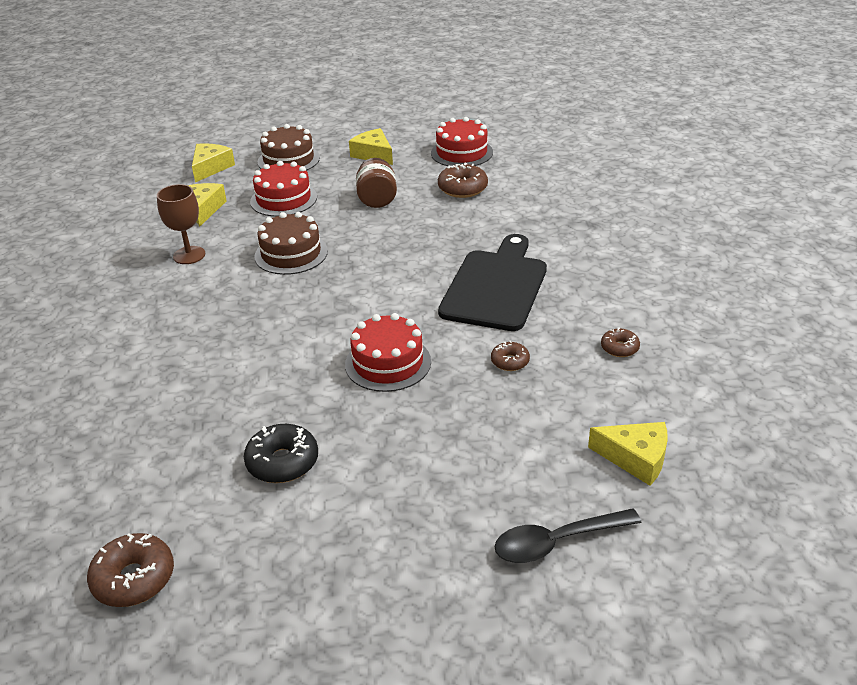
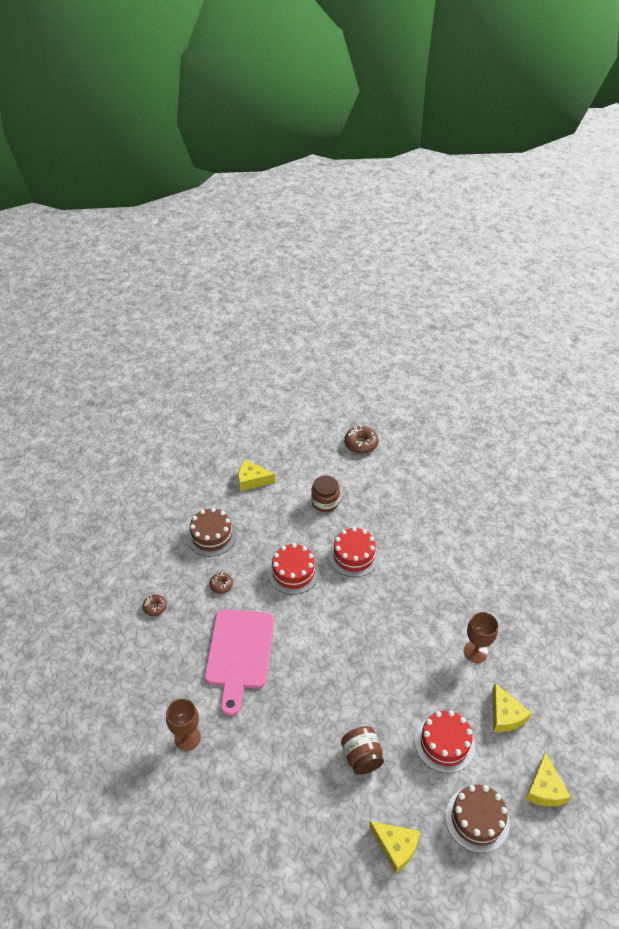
camera: 165 degrees right, 10 degrees up
black donut [244,424,318,483] -> brown jar [311,475,340,512]
brown cake [254,212,328,275] -> brown cake moved to [187,508,237,557]
red cake [431,117,493,166] -> red cake moved to [329,527,379,577]
brown donut [438,162,488,198] -> none
black cutting board [438,234,547,331] -> pink cutting board [204,609,274,716]
black spoon [494,509,642,563] -> none
yellow cheese [588,422,668,486] -> yellow cheese moved to [238,460,275,491]
none -> brown goblet [166,699,201,751]

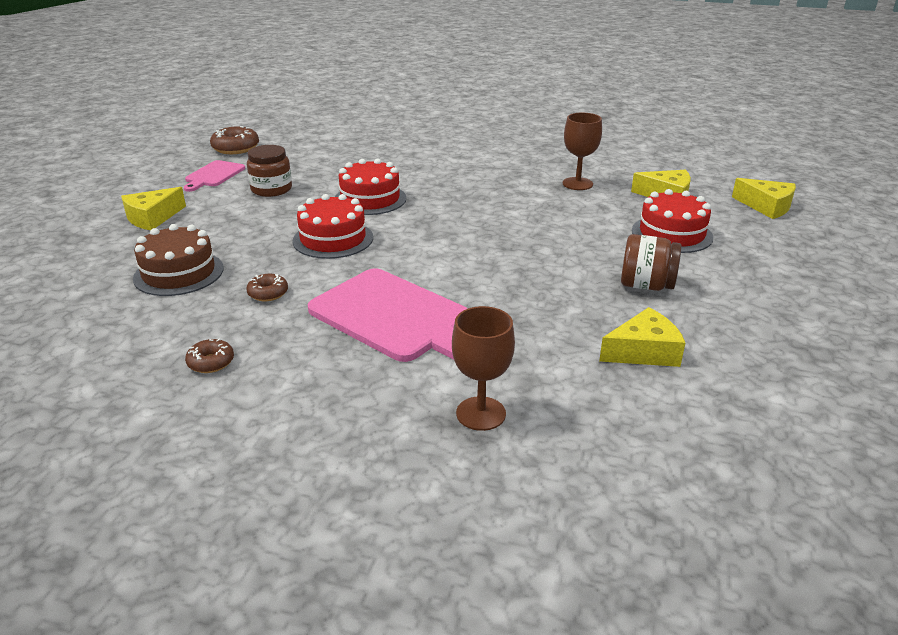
camera: 55 degrees left, 15 degrees down
yellow cheese [369,821,420,874] -> yellow cheese moved to [599,307,685,367]
brown cake [445,785,510,853] -> none
none -> pink cutting board [184,160,245,192]

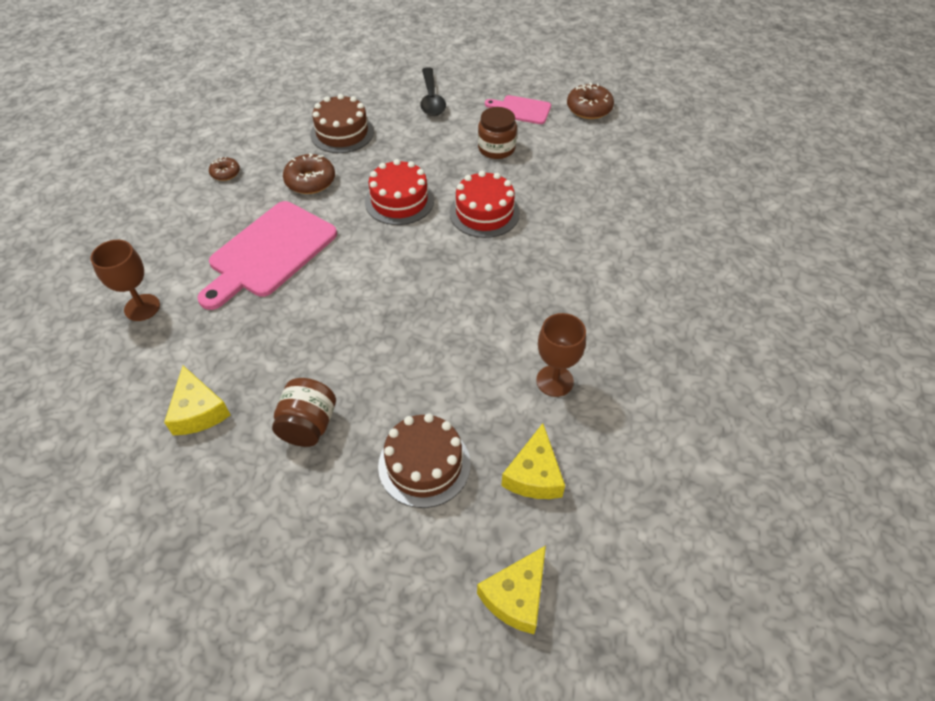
camera: 85 degrees right, 20 degrees up
yellow cheese [121,187,186,230] -> black spoon [420,67,446,116]
brown donut [246,274,288,301] -> brown donut [283,153,335,194], size x1.69
red cake [632,189,713,253] -> brown cake [378,413,470,508]

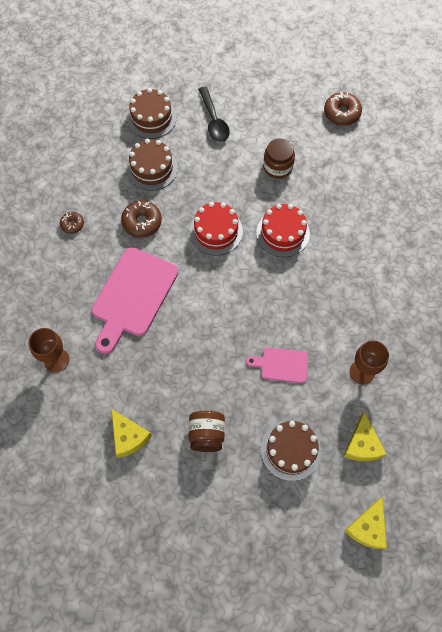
camera: 10 degrees left, 15 degrees up
pink cutting board [485,95,551,124] -> pink cutting board moved to [246,347,308,383]
none -> brown cake [127,88,177,139]

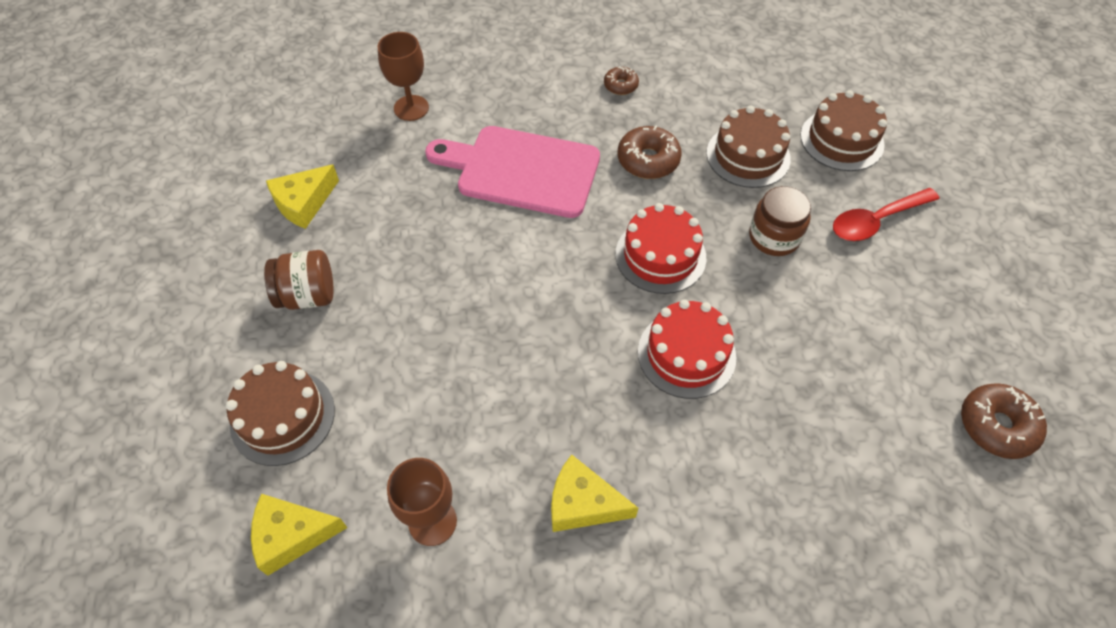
camera: 80 degrees right, 10 degrees down
black spoon [198,87,230,142] -> red spoon [833,188,939,241]
pink cutting board [246,347,308,383] -> none
brown jar [263,138,295,179] -> brown jar moved to [749,186,811,256]
yellow cheese [344,497,387,549] -> yellow cheese moved to [551,455,638,532]

